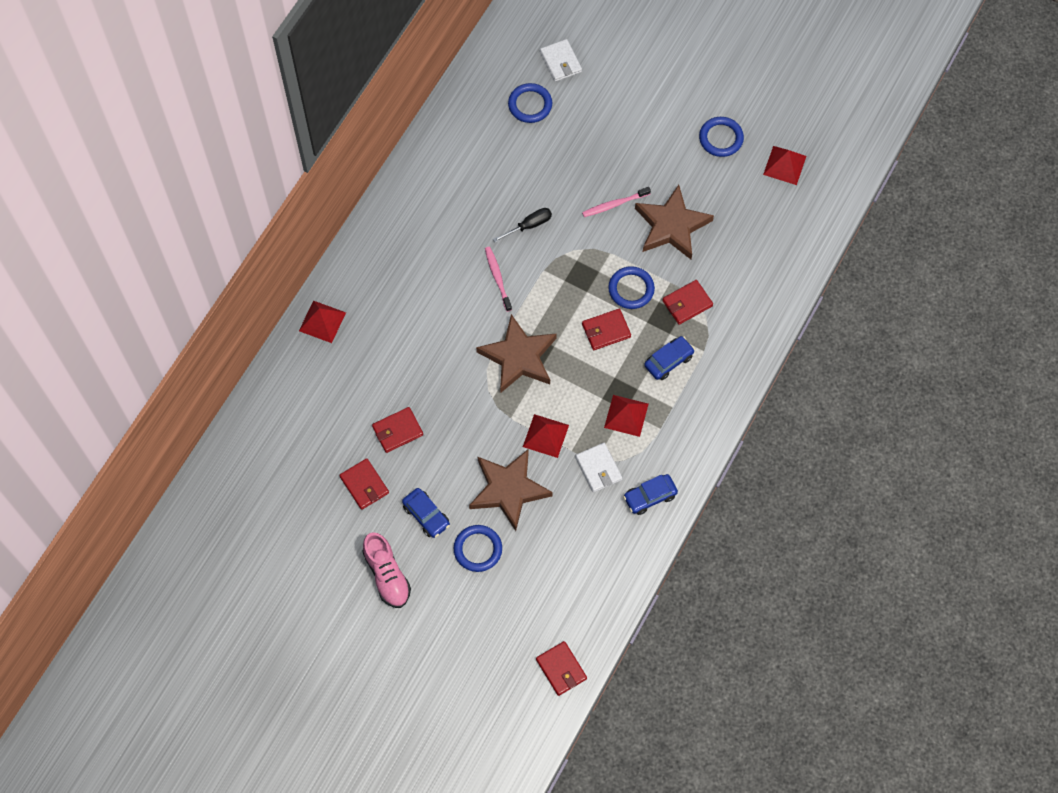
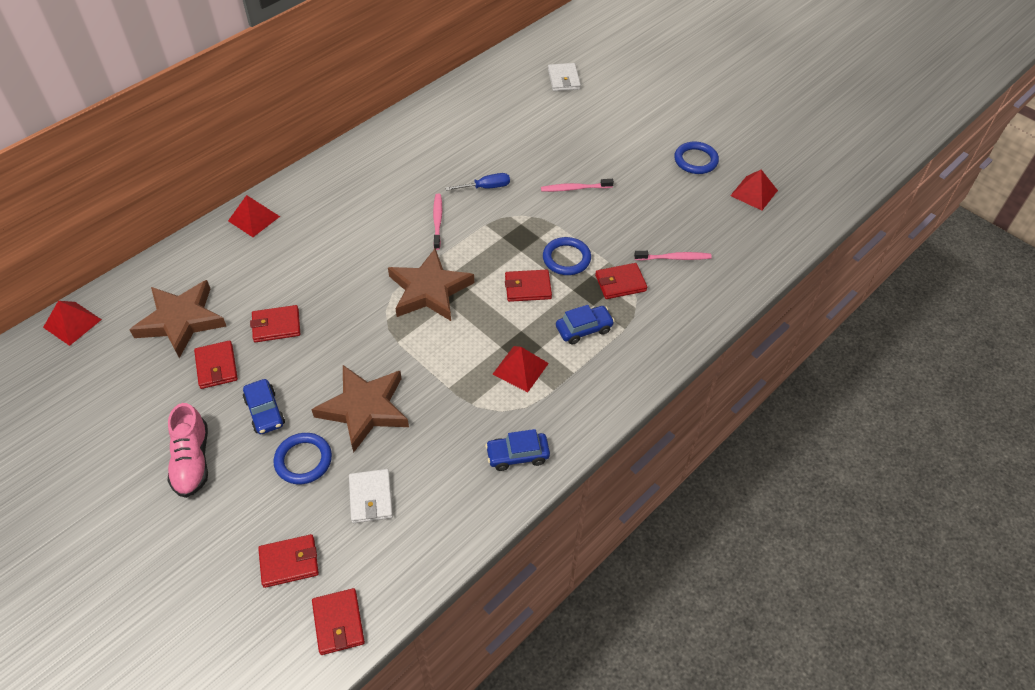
camera: 15 degrees right, 15 degrees down
black screwdriver [493,208,552,242] -> blue screwdriver [445,173,510,191]
blue ring [508,83,552,123] -> none
red pyramid [523,414,569,458] -> red pyramid moved to [43,301,102,346]
white wallet [576,443,622,493] -> white wallet moved to [349,469,393,523]
brown star [635,185,714,259] -> brown star moved to [129,280,226,358]
none -> red wallet [258,534,319,588]
none -> pink toothbrush [634,251,712,260]

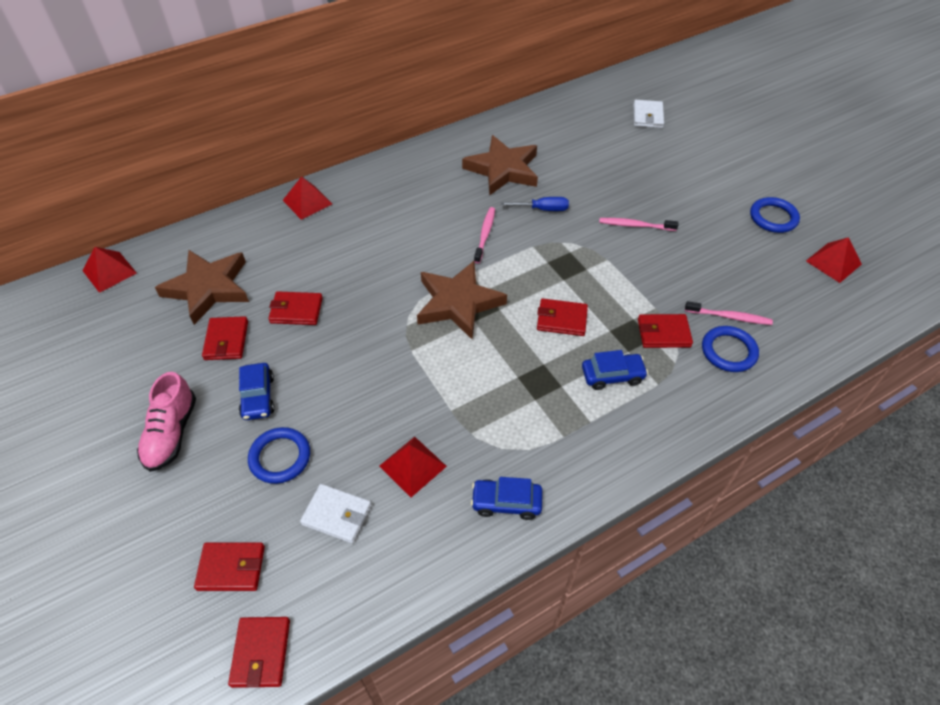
camera: 15 degrees right, 0 degrees up
brown star [311,365,409,453] -> brown star moved to [462,135,538,196]
white wallet [349,469,393,523] -> white wallet turned 75 degrees counterclockwise [300,484,372,543]
red pyramid [492,346,549,392] -> red pyramid moved to [379,437,447,497]
blue ring [543,237,591,275] -> blue ring moved to [702,326,759,372]

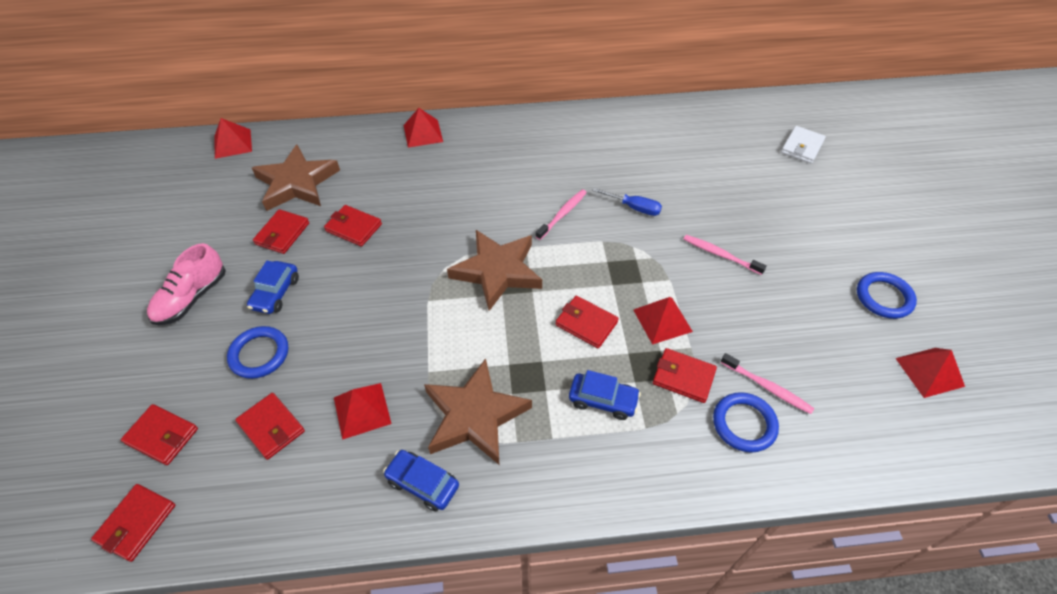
camera: 25 degrees right, 0 degrees up
white wallet [300,484,372,543] -> red wallet [235,393,305,460]
brown star [462,135,538,196] -> brown star moved to [424,358,532,464]
none -> red pyramid [633,297,693,345]

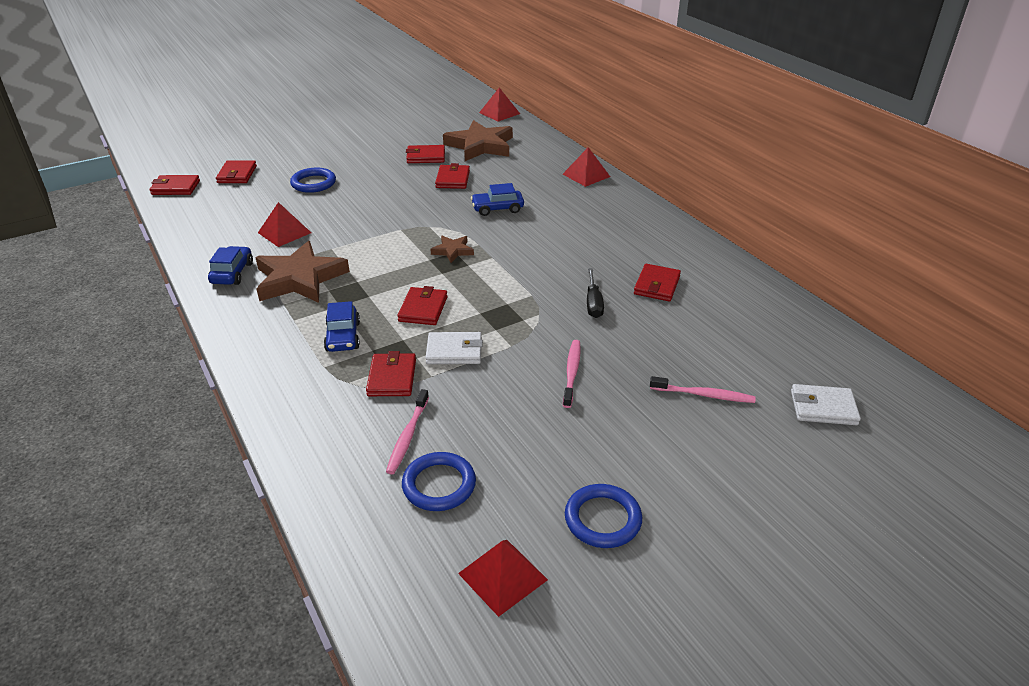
camera: 65 degrees right, 15 degrees down
pink shoe [147,243,226,325] -> none
red wallet [235,393,305,460] -> red wallet moved to [634,264,681,301]
blue car [247,261,299,314] -> blue car moved to [471,183,524,216]
brown star [447,230,542,311] -> brown star [430,236,474,263], size x0.48
pink toothbrush [536,189,587,240] -> pink toothbrush moved to [650,376,756,403]
blue screwdriver [592,188,662,216] -> black screwdriver [587,268,604,318]
red pyramid [633,297,693,345] -> white wallet [426,332,483,364]
blue ring [713,392,779,453] -> blue ring moved to [402,452,476,511]

